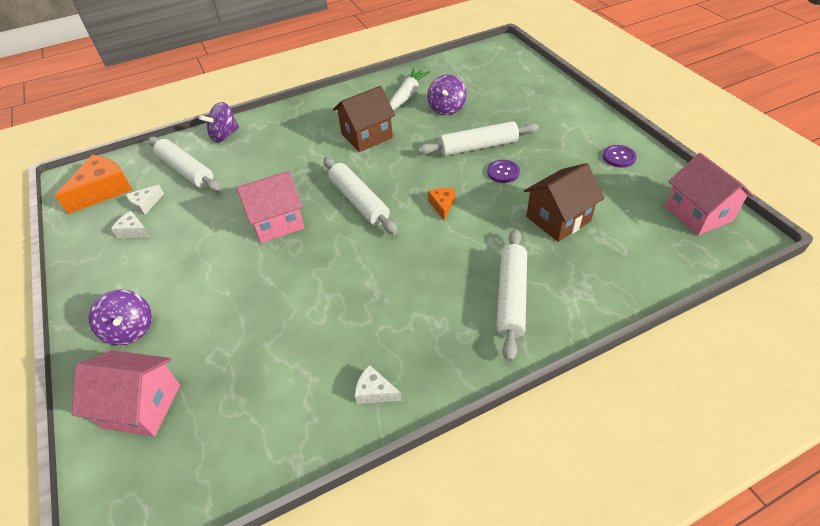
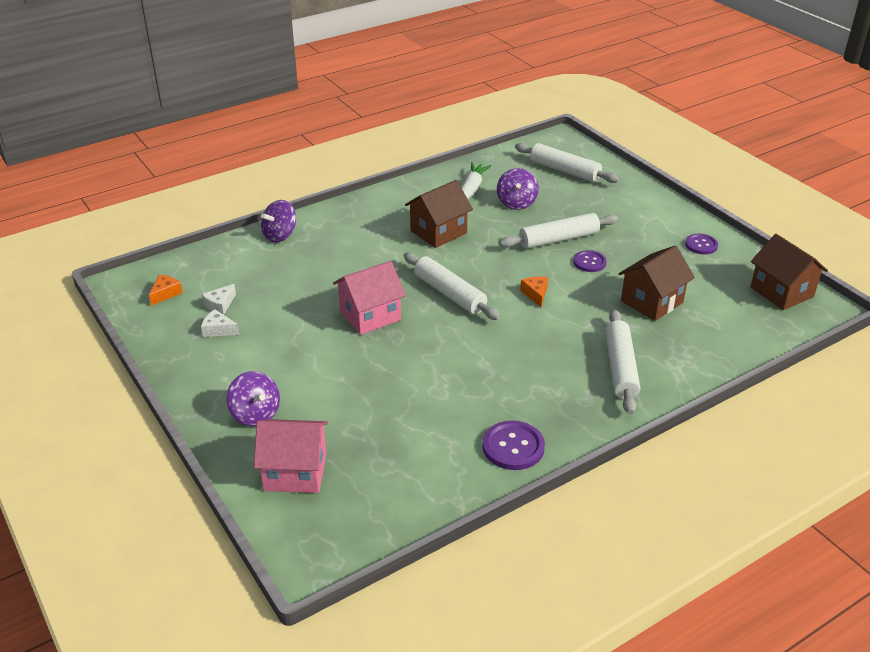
camera: 10 degrees left, 10 degrees down
orange cheese [55,155,132,214] -> orange cheese [149,275,183,306], size x0.51
white rolling pin [148,137,221,192] -> white rolling pin moved to [515,143,619,183]
white cheese [355,365,402,404] -> purple button [482,421,545,470]
pink house [665,153,754,235] -> brown house [750,234,828,310]

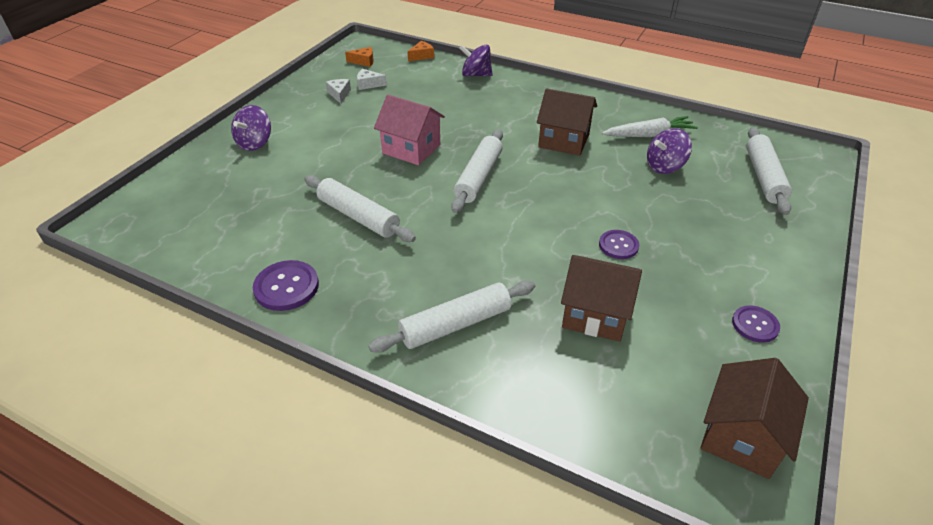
camera: 60 degrees right, 5 degrees up
pink house [254,419,328,493] -> none
white rolling pin [499,213,618,249] -> white rolling pin moved to [304,175,416,242]
orange cheese [520,277,548,307] -> orange cheese moved to [407,41,434,61]

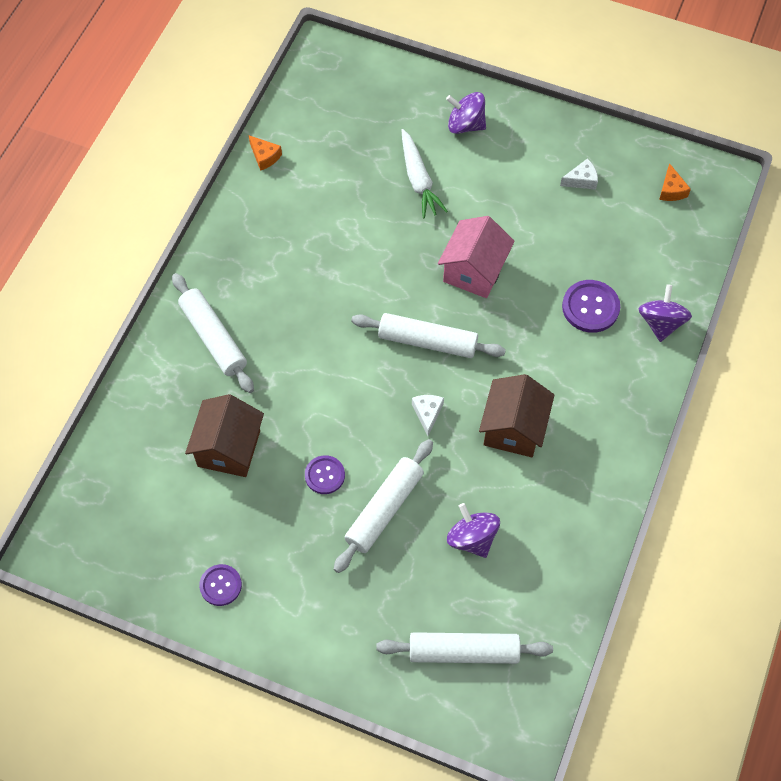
camera: 85 degrees right, 20 degrees up
purple button [253,260,319,311] -> purple button moved to [562,280,620,333]
white rolling pin [304,175,416,242] -> white rolling pin moved to [334,439,433,573]
white cheese [357,69,387,90] -> white cheese moved to [412,395,444,436]
orange cheese [407,41,434,61] -> orange cheese moved to [249,135,282,171]
white carrot [602,116,698,137] -> white carrot moved to [401,129,448,219]
brown house [700,358,809,479] -> none

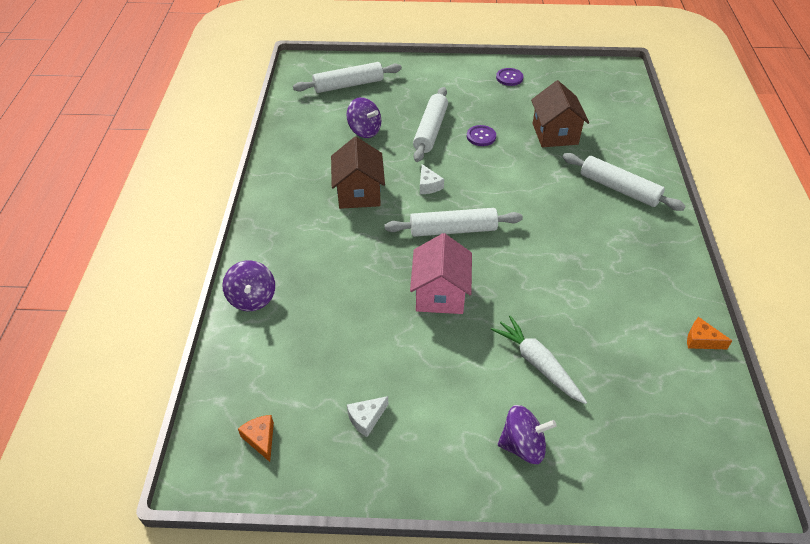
camera: 160 degrees right, 15 degrees down
purple button [562,280,620,333] -> none

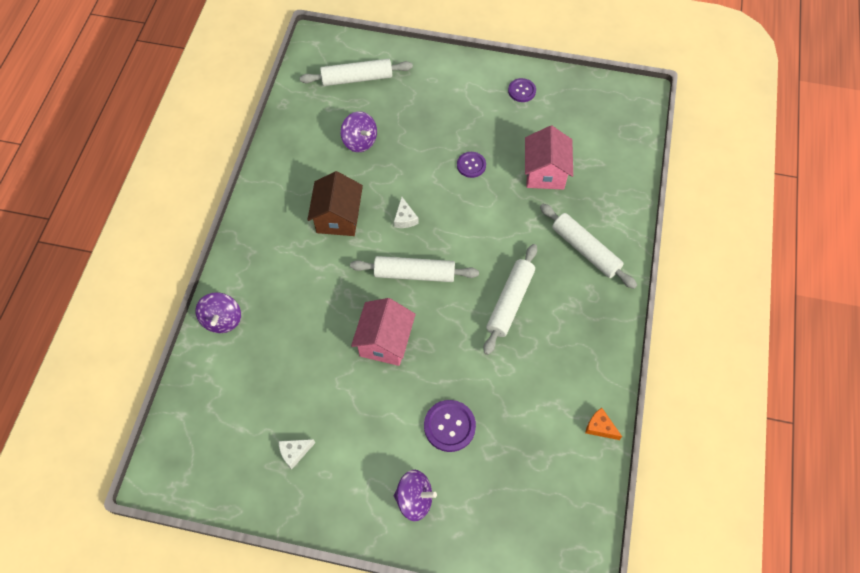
camera: 10 degrees right, 15 degrees up
orange cheese [238,415,274,462] -> none
white rolling pin [413,87,448,162] -> white rolling pin moved to [483,244,537,355]
white carrot [491,315,587,404] -> purple button [424,400,476,452]
brown house [531,80,589,147] -> pink house [525,126,573,190]

